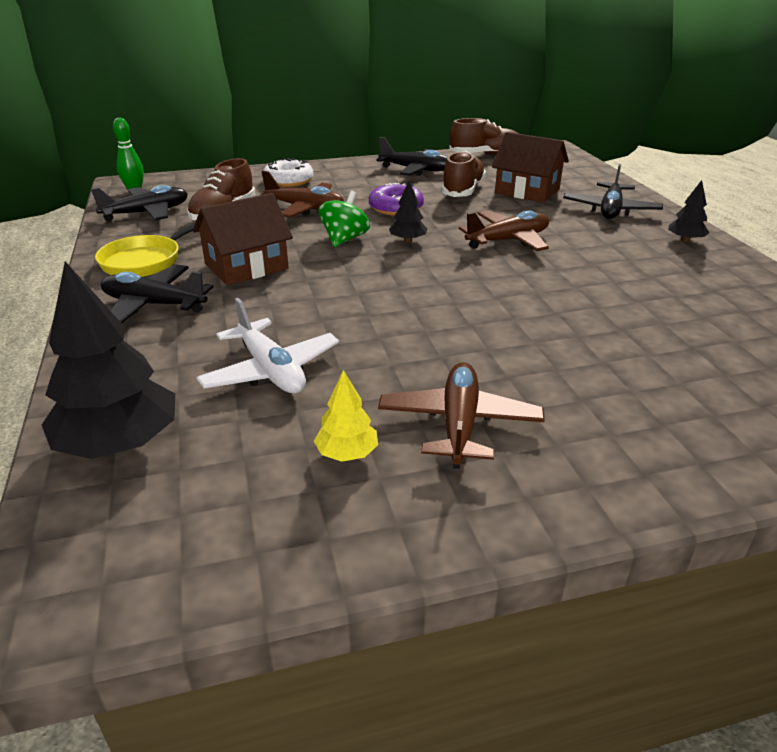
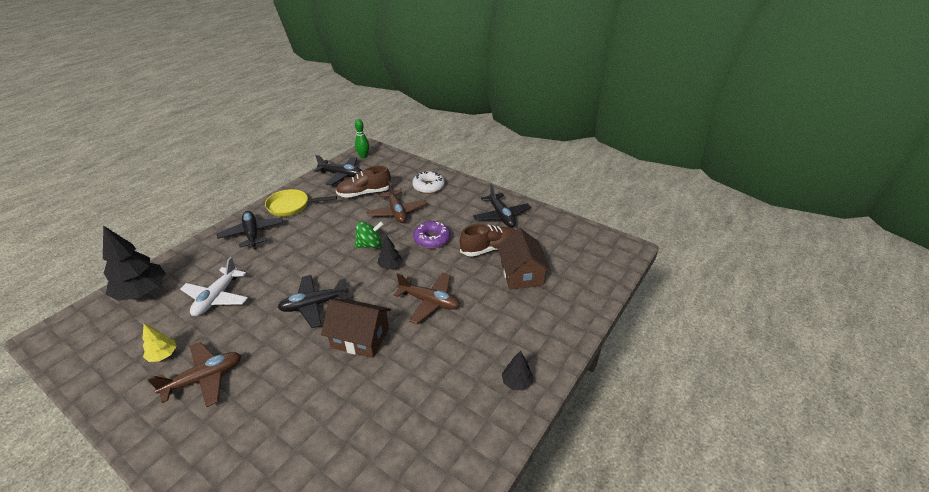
camera: 50 degrees right, 5 degrees up
brown house [193,193,293,285] -> brown house moved to [321,299,391,358]
brown shoe [449,118,519,155] -> none
black plane [563,164,663,219] -> black plane moved to [278,275,349,328]

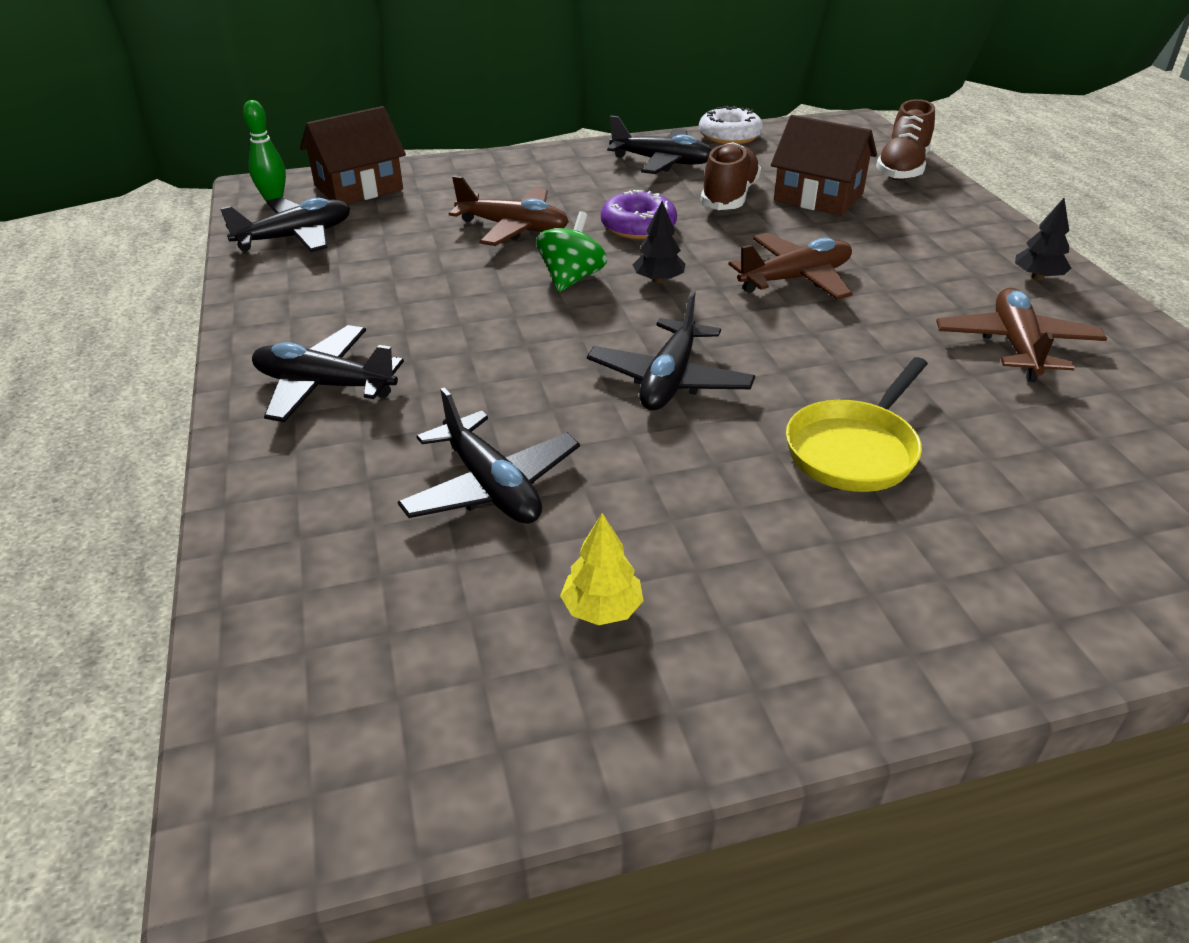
camera: 50 degrees left, 0 degrees up
black tree [103,226,166,301] -> none
brown plane [147,342,241,407] -> brown plane moved to [936,288,1107,382]
white plane [180,257,248,316] -> black plane [398,387,580,524]
yellow pan [265,189,337,217] -> yellow pan moved to [786,357,928,492]
brown house [321,299,391,358] -> brown house moved to [300,106,406,204]
brown shoe [336,166,392,198] -> brown shoe moved to [876,99,935,180]
white donut [412,171,445,194] -> white donut moved to [699,106,763,144]

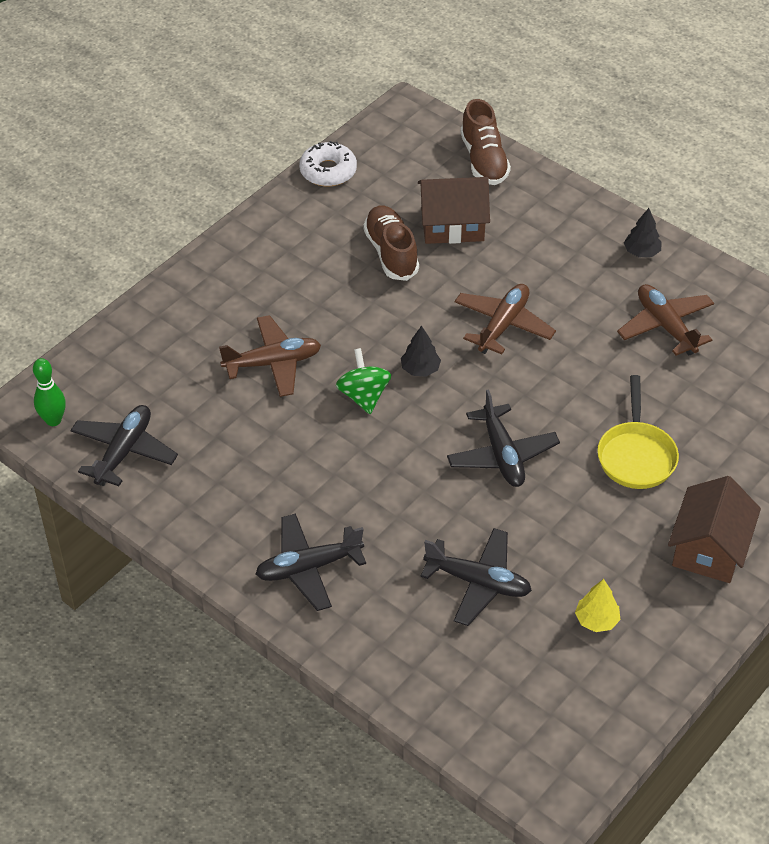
camera: 35 degrees left, 10 degrees up
brown house [300,106,406,204] -> brown house moved to [668,476,761,583]
purple donut [601,190,677,239] -> none
black plane [607,116,712,174] -> none

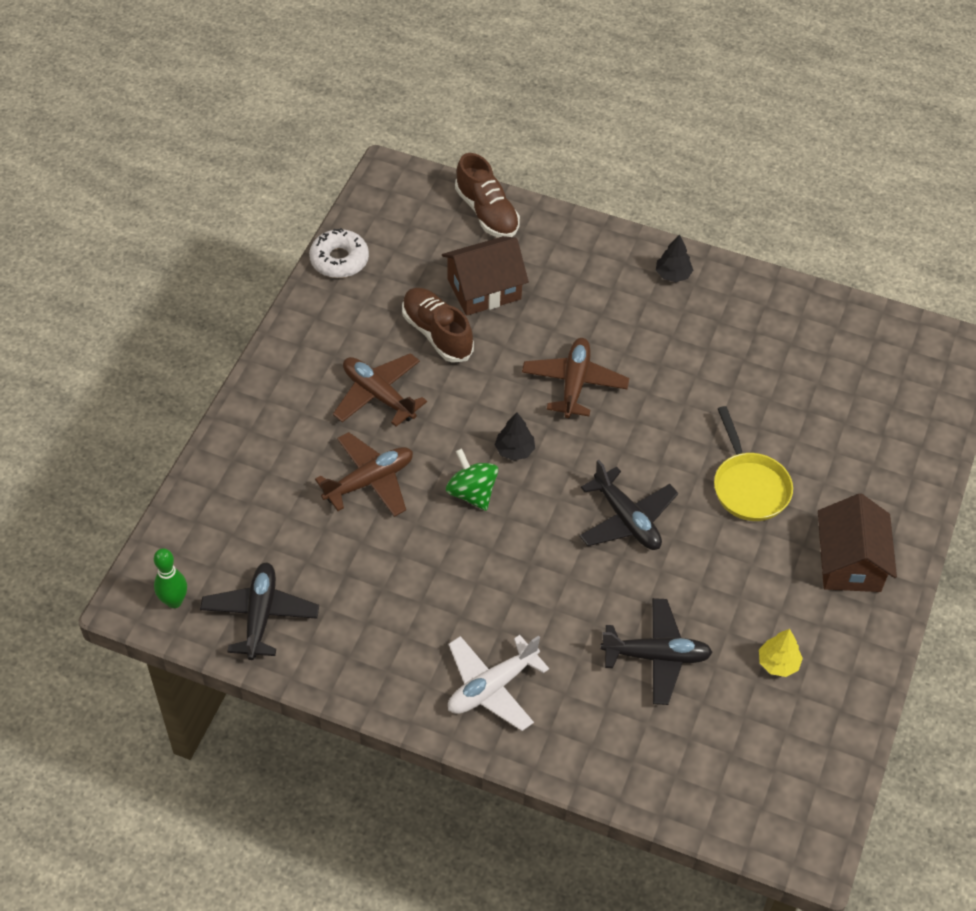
camera: 20 degrees left, 5 degrees up
black plane [256,513,366,611] -> white plane [448,635,549,731]
brown plane [617,284,714,356] -> brown plane moved to [333,353,427,427]

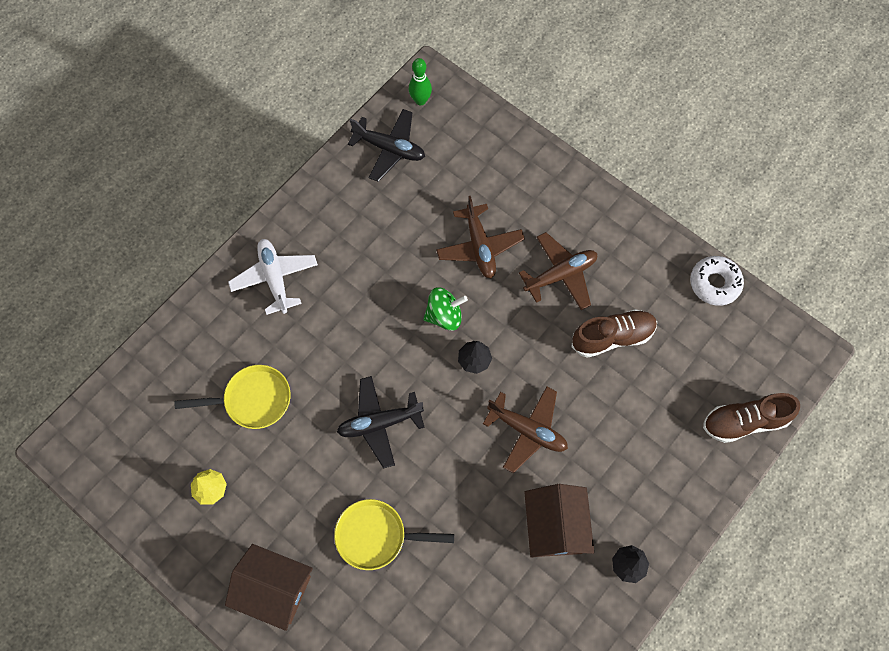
camera: 110 degrees right, 15 degrees up
brown house [442,236,529,316] -> brown house moved to [524,484,594,558]
black plane [600,598,713,705] -> yellow pan [175,365,291,429]

